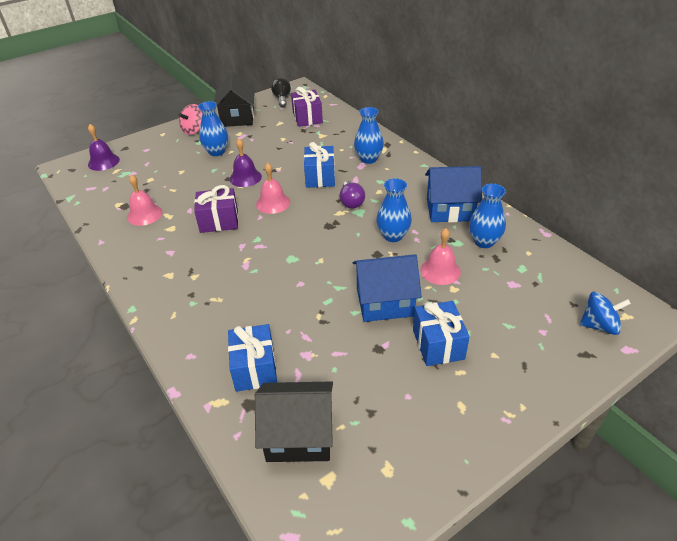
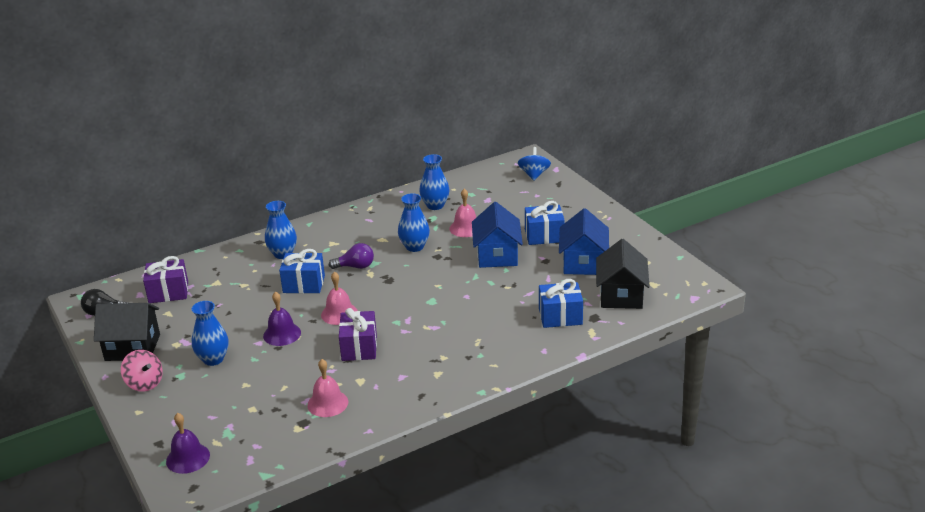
camera: 85 degrees left, 10 degrees down
blue house [425,166,482,222] -> blue house moved to [559,208,609,275]

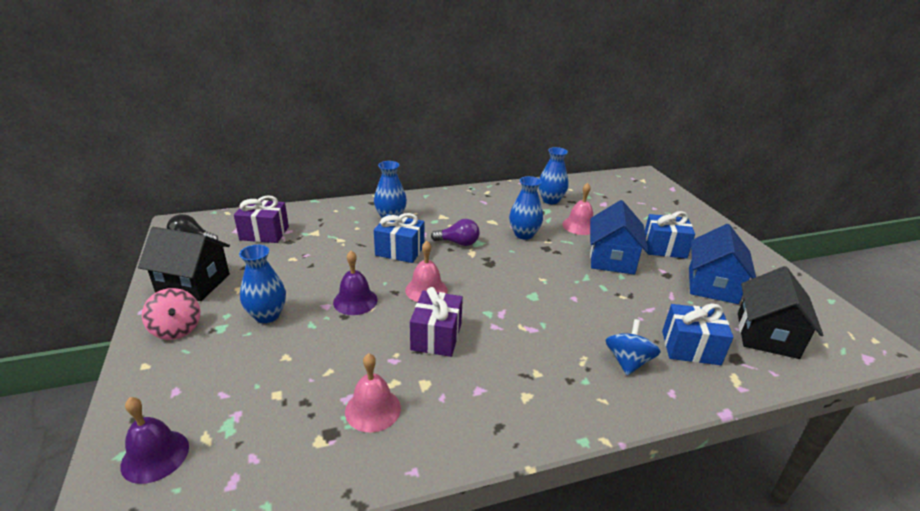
camera: 10 degrees right, 0 degrees up
blue spinning top [518,147,551,181] -> blue spinning top moved to [606,319,661,376]

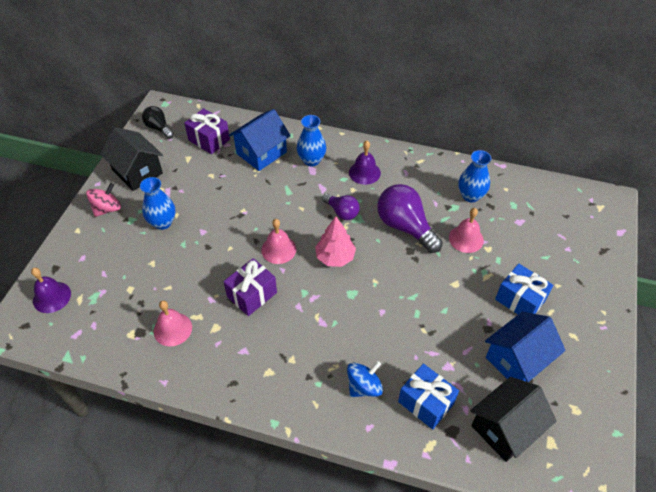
camera: 35 degrees right, 20 degrees up
pink spinning top [142,288,200,340] -> pink spinning top turned 135 degrees counterclockwise [86,183,121,217]
purple bell [333,251,377,315] -> purple bell moved to [349,141,381,185]
blue gift [374,213,424,263] -> none
blue vase [509,176,543,240] -> purple light bulb [377,184,443,253]
blue house [590,200,648,275] -> blue house moved to [229,109,291,171]
none -> pink tree [315,216,356,267]

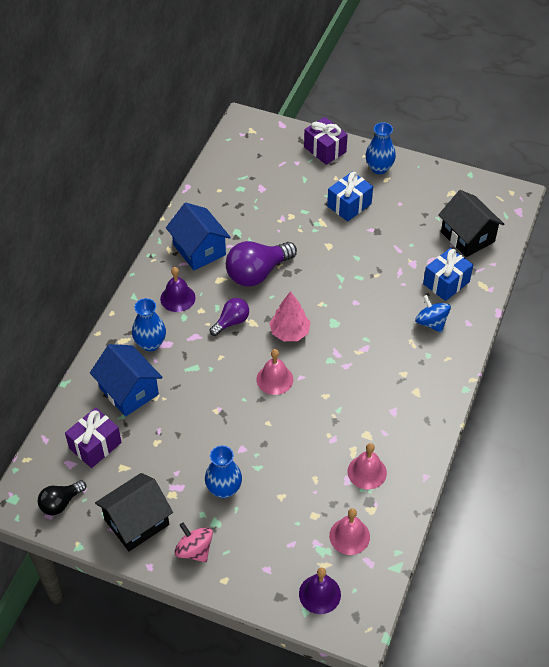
camera: 85 degrees left, 0 degrees up
purple gift [223,258,277,316] -> purple gift moved to [304,117,348,165]
pink bell [449,208,484,253] -> pink bell moved to [329,508,370,555]
blue vase [458,150,491,202] -> blue vase moved to [366,122,396,174]
blue house [485,312,566,382] -> blue house moved to [166,203,231,270]

